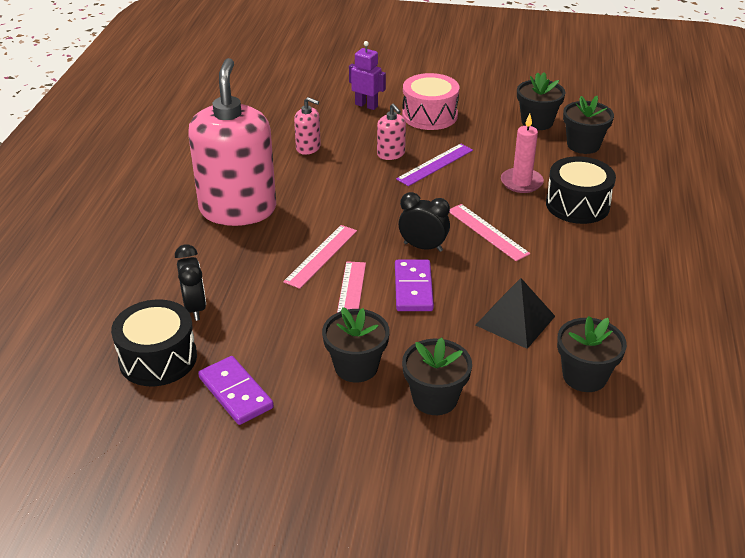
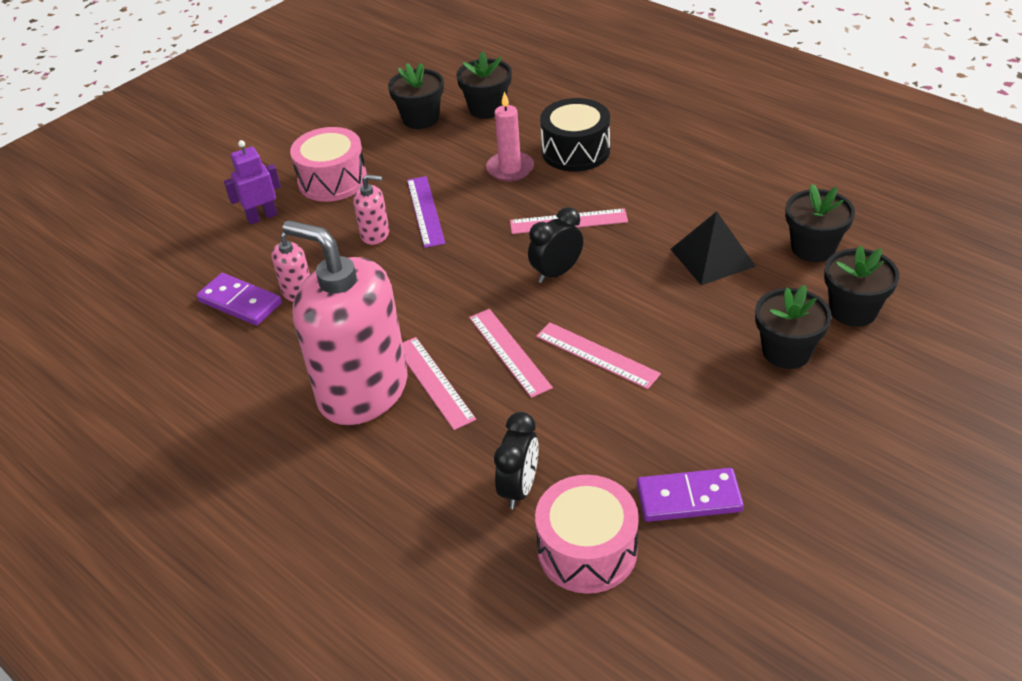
camera: 55 degrees left, 5 degrees up
black drum [111,300,197,386] -> pink drum [535,475,639,594]
black clock [175,244,206,321] -> black clock turned 90 degrees clockwise [494,412,539,509]
black flower pot [322,307,390,382] -> black flower pot moved to [824,245,899,327]
purple domino [395,260,434,311] -> purple domino moved to [196,273,282,326]
none -> pink ruler [402,337,476,430]

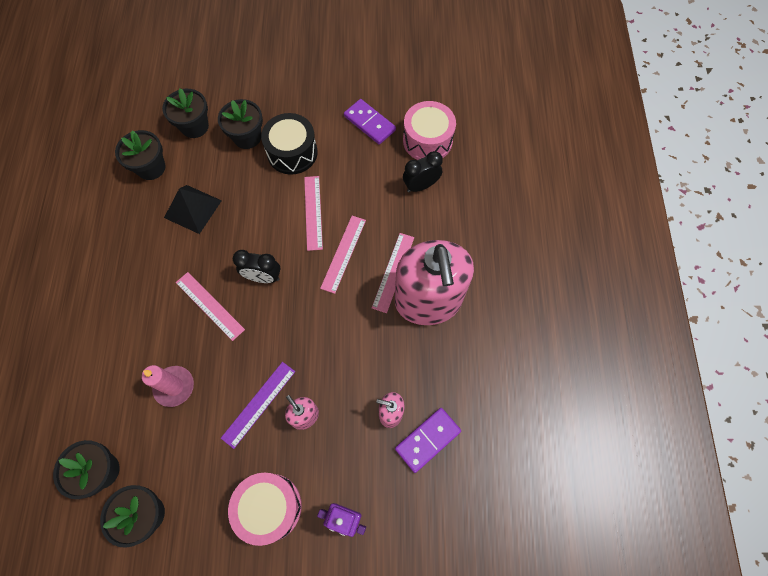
camera: 135 degrees left, 25 degrees up
purple domino [196,273,282,326] -> purple domino turned 60 degrees clockwise [395,408,461,473]
black drum [540,98,610,172] -> black drum moved to [261,113,318,174]

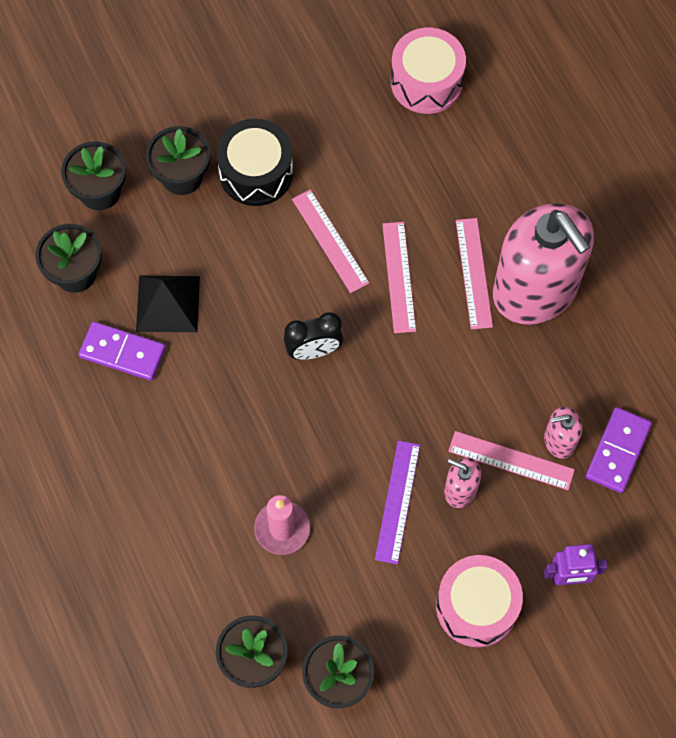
camera: 25 degrees left, 0 degrees up
pink ruler [176,272,245,341] -> pink ruler moved to [448,431,575,490]
purple domino [344,99,396,144] -> purple domino moved to [79,321,166,381]
black clock [403,151,443,192] -> none

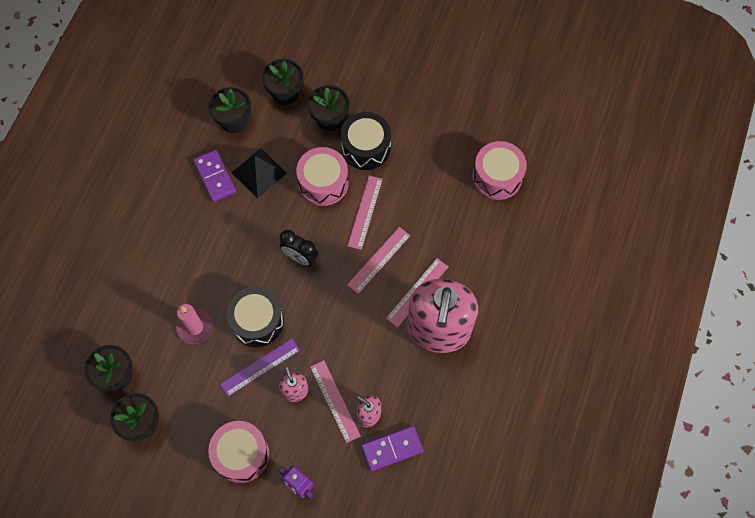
camera: 45 degrees right, 0 degrees up
none -> black drum [227,287,284,347]
none -> pink drum [296,147,349,206]

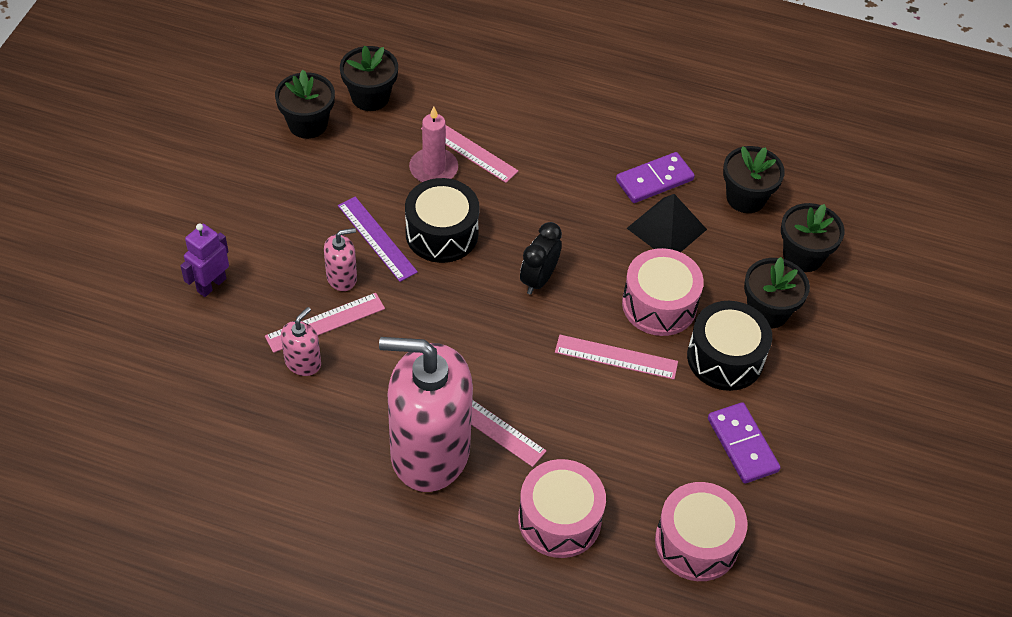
camera: 85 degrees right, 15 degrees down
pink drum [208,421,269,483] -> pink drum moved to [518,459,606,558]
pink ruler [347,227,411,294] -> pink ruler moved to [421,125,518,183]
purple domino [361,425,423,471] -> purple domino moved to [708,402,781,483]

